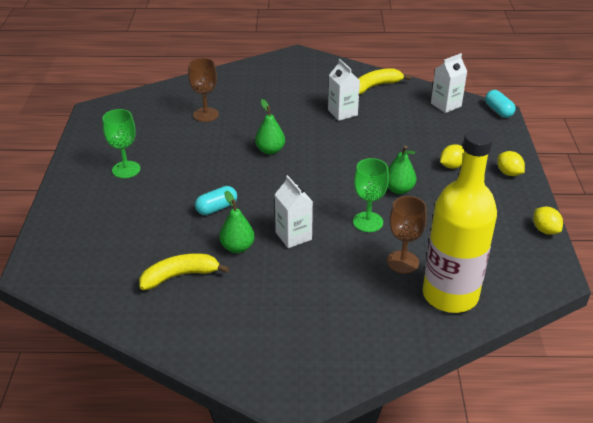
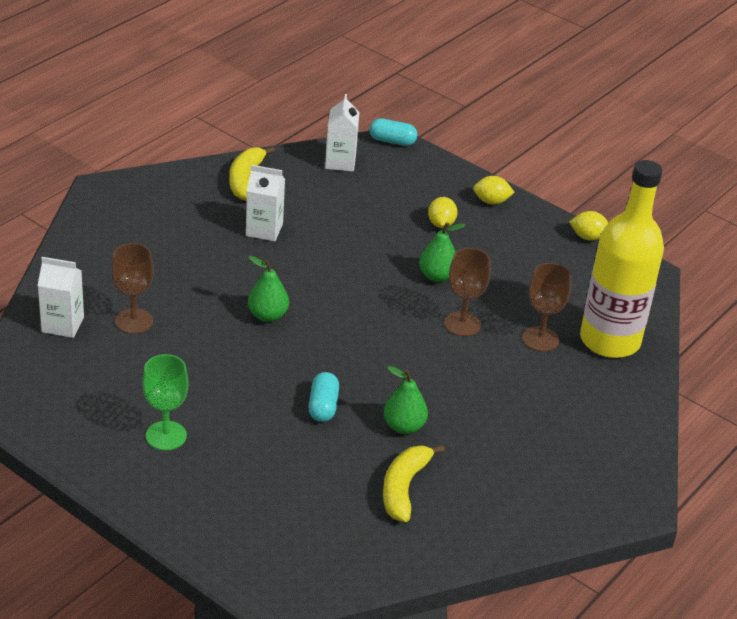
camera: 55 degrees left, 0 degrees up
white carton [274,175,313,248] -> white carton moved to [37,257,84,338]
green goblet [353,158,389,232] -> brown goblet [444,248,491,337]

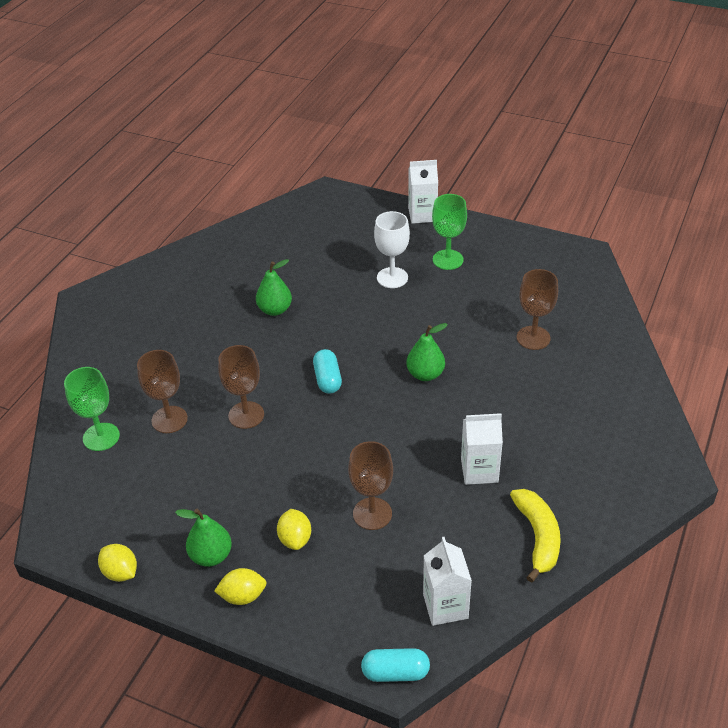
camera: 170 degrees right, 5 degrees up
white carton [37,257,84,338] -> white carton moved to [408,160,438,224]
turquoise capsule [308,372,339,422] -> turquoise capsule moved to [313,349,342,394]
yellow banana [383,444,445,522] -> none
green pear [419,222,465,282] -> green pear moved to [175,509,232,567]
yellow lemon [569,211,608,240] -> yellow lemon turned 45 degrees clockwise [98,544,137,582]
yellow bottle [580,160,664,358] -> green goblet [64,367,120,451]
none -> brown goblet [348,441,393,530]
none -> white goblet [374,211,410,288]

